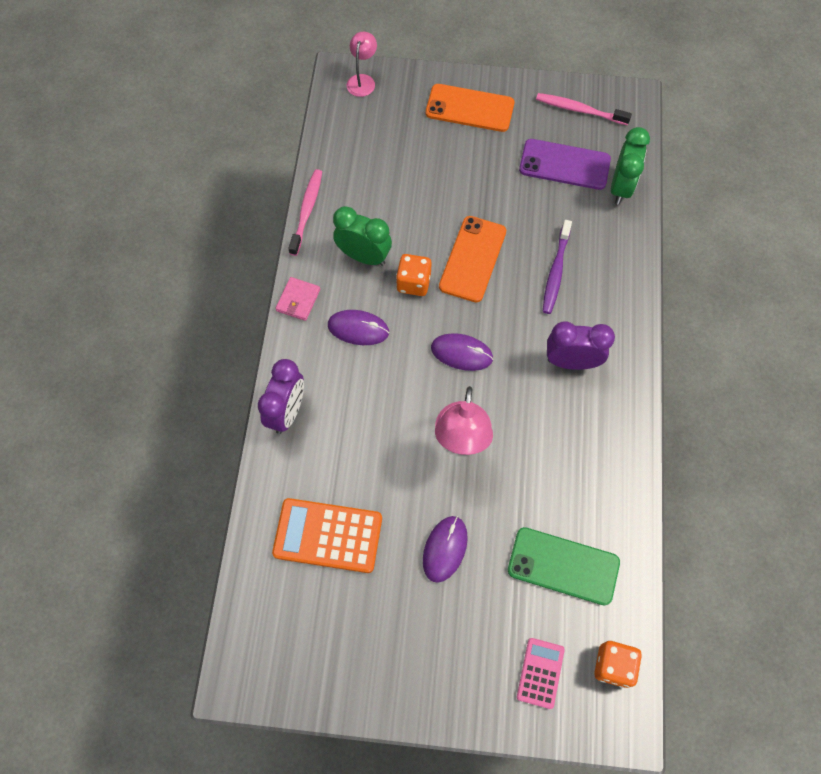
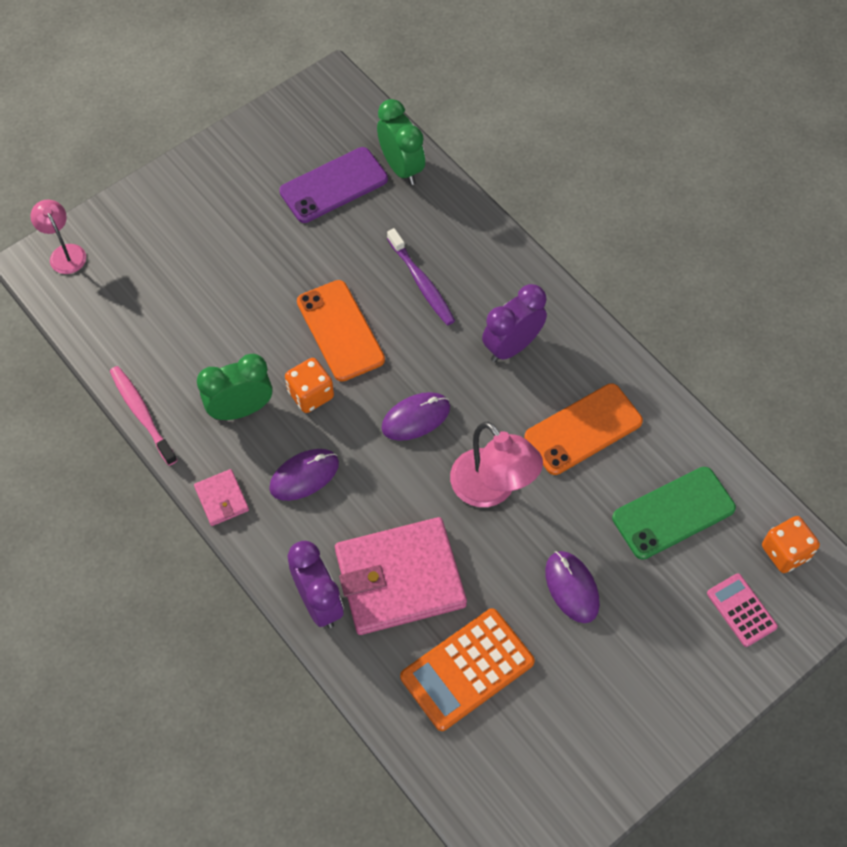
camera: 45 degrees left, 5 degrees down
orange phone [426,84,514,132] -> orange phone moved to [524,383,643,475]
pink toothbrush [536,93,632,125] -> none
none -> pink wallet [335,517,467,635]

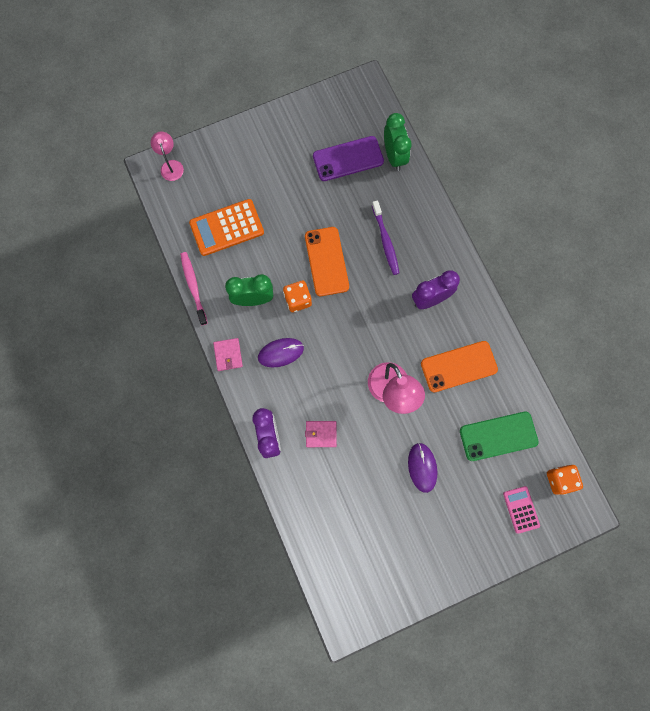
camera: 15 degrees right, 15 degrees up
pink wallet [335,517,467,635] -> pink wallet [305,421,337,447], size x0.44
purple mouse [381,392,450,441] -> none
orange calculator [400,608,535,731] -> orange calculator moved to [189,199,264,256]

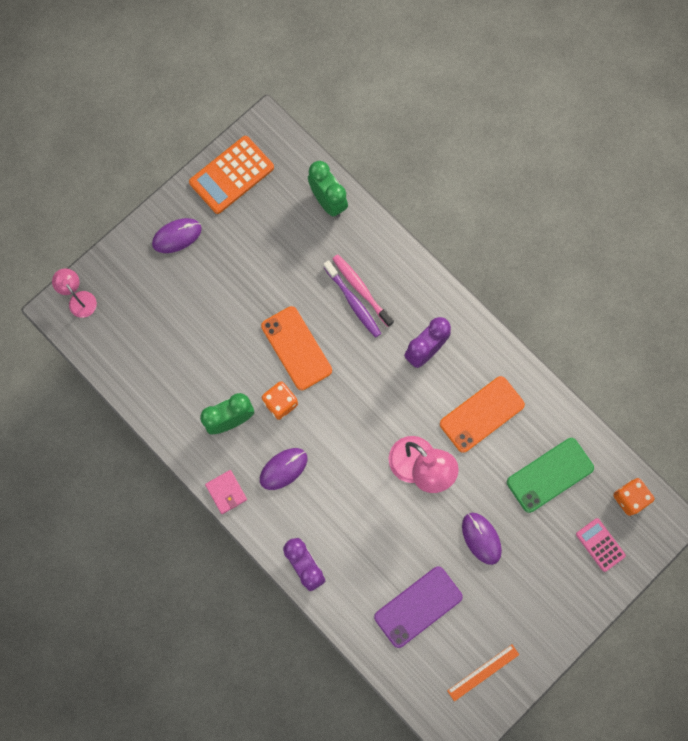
camera: 20 degrees left, 0 degrees up
pink toothbrush [180,252,208,325] -> pink toothbrush moved to [332,254,394,327]
orange calculator [189,199,264,256] -> orange calculator moved to [189,136,274,214]
pink wallet [305,421,337,447] -> none
purple phone [313,136,384,181] -> purple phone moved to [374,566,463,648]
none -> purple mouse [152,218,202,253]
none -> orange ruler [447,644,519,701]

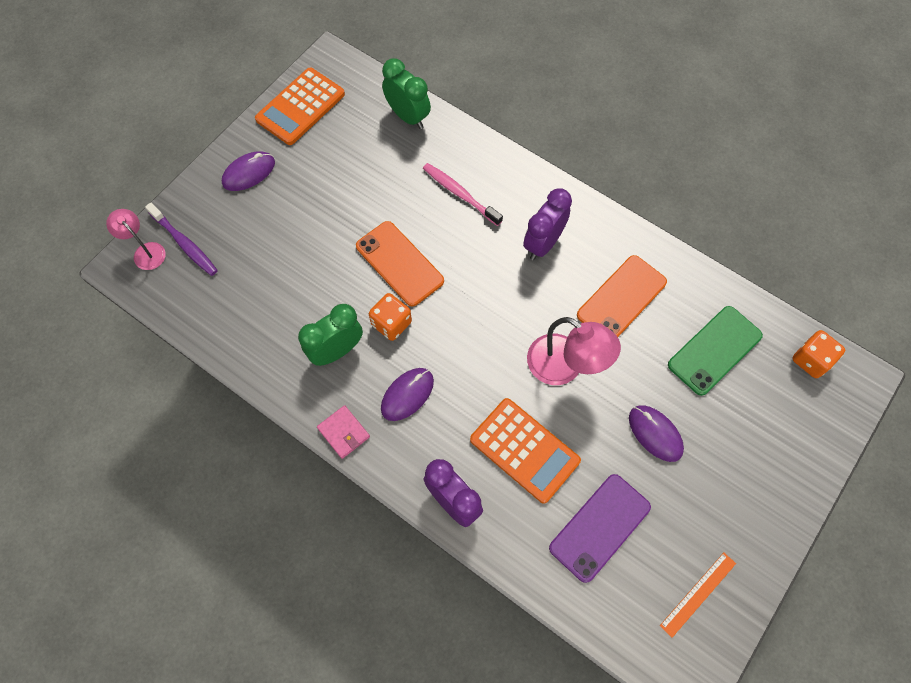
camera: 10 degrees left, 10 degrees down
purple toothbrush [324,260,381,338] -> purple toothbrush moved to [145,203,218,276]
pink calculator [576,518,626,572] -> none
none -> orange calculator [470,398,581,504]

